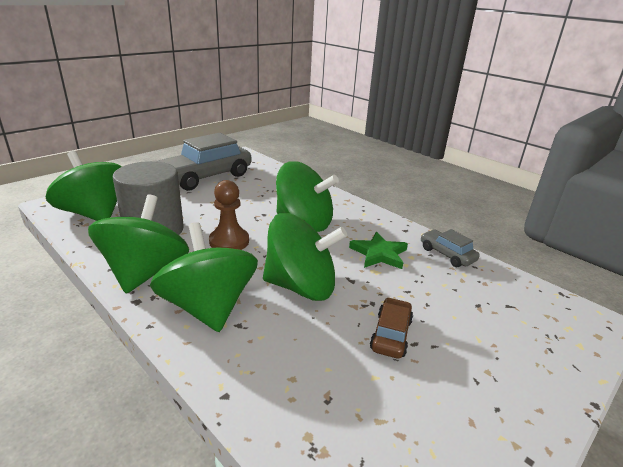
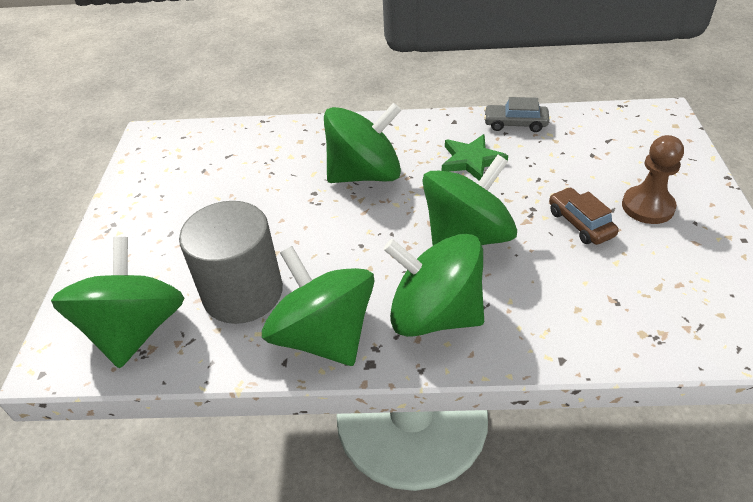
camera: 40 degrees left, 15 degrees up
green spinning top [46,151,122,221] -> green spinning top turned 90 degrees clockwise [51,237,184,368]
grey car [157,133,251,191] -> none
brown pawn [209,180,249,250] -> brown pawn moved to [622,135,684,224]

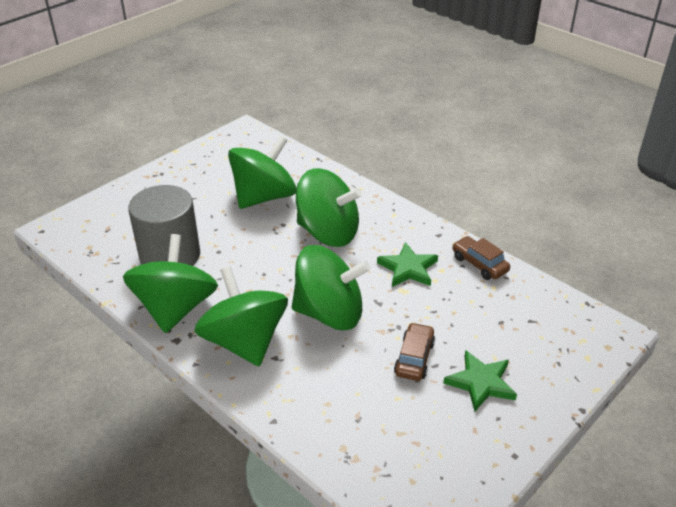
camera: 40 degrees right, 5 degrees down
green spinning top [51,237,184,368] -> green spinning top moved to [228,136,296,209]
grey car [484,97,549,132] -> brown car [452,236,510,280]
brown pawn [622,135,684,224] -> green star [443,350,517,411]

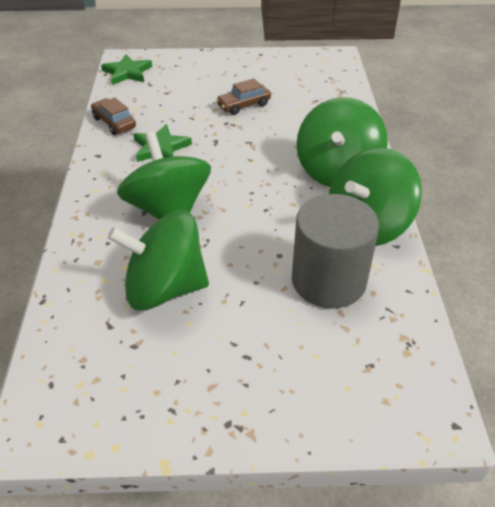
camera: 135 degrees left, 5 degrees up
green spinning top [292,245,371,330] -> none
green star [443,350,517,411] -> green star moved to [101,54,152,85]
brown car [452,236,510,280] -> brown car turned 135 degrees clockwise [91,97,136,135]

